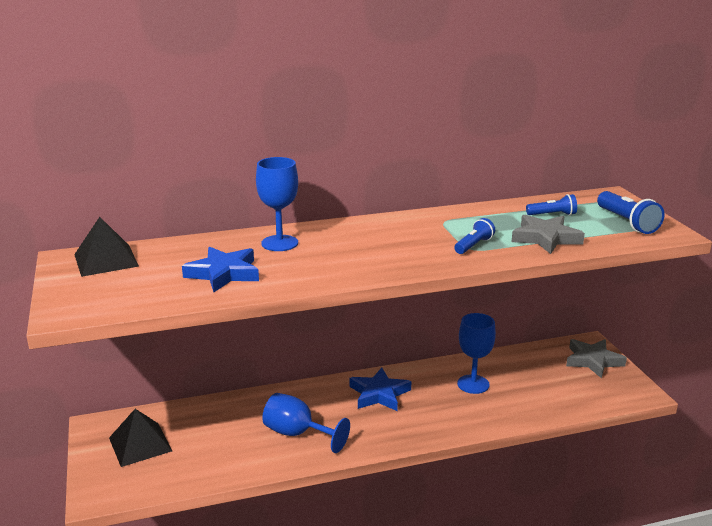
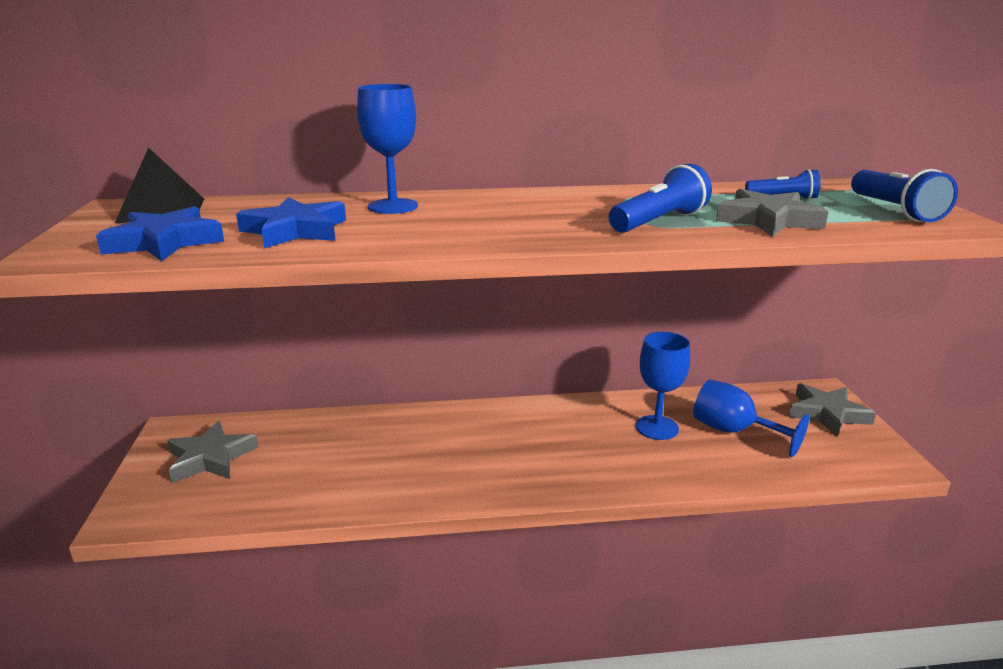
camera: 10 degrees right, 0 degrees up
black pyramid [109,409,172,467] -> grey star [167,421,258,483]
blue goblet [262,393,350,453] -> blue goblet moved to [693,380,809,457]
blue star [349,368,411,411] -> blue star moved to [96,206,224,261]
blue flashlight [454,218,495,254] -> blue flashlight [609,164,712,233], size x1.56

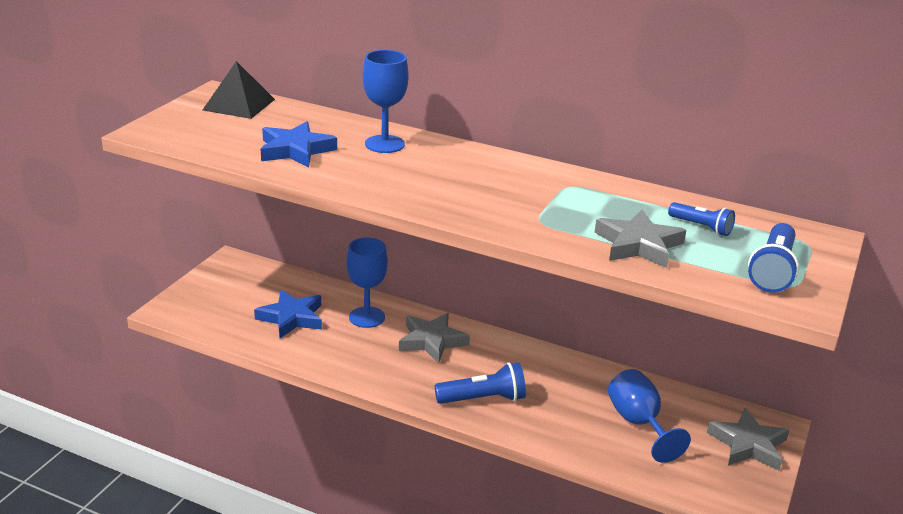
camera: 30 degrees right, 5 degrees up
blue star [96,206,224,261] -> blue star moved to [254,290,322,338]
grey star [167,421,258,483] -> grey star moved to [399,313,470,363]
blue flashlight [609,164,712,233] -> blue flashlight moved to [435,362,526,404]
blue goblet [636,332,690,440] -> blue goblet moved to [347,237,388,328]

